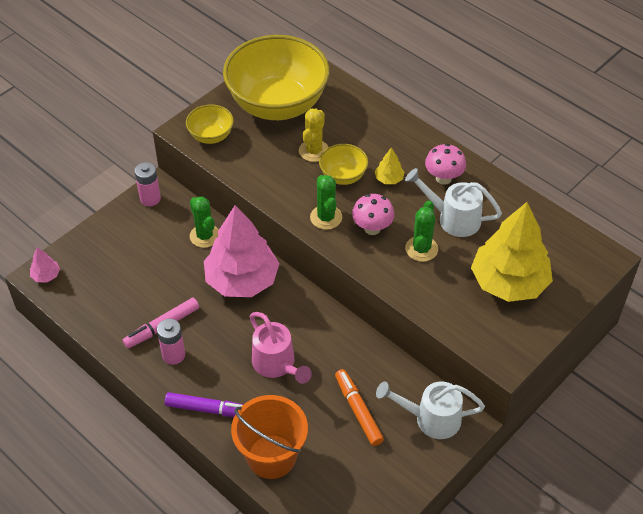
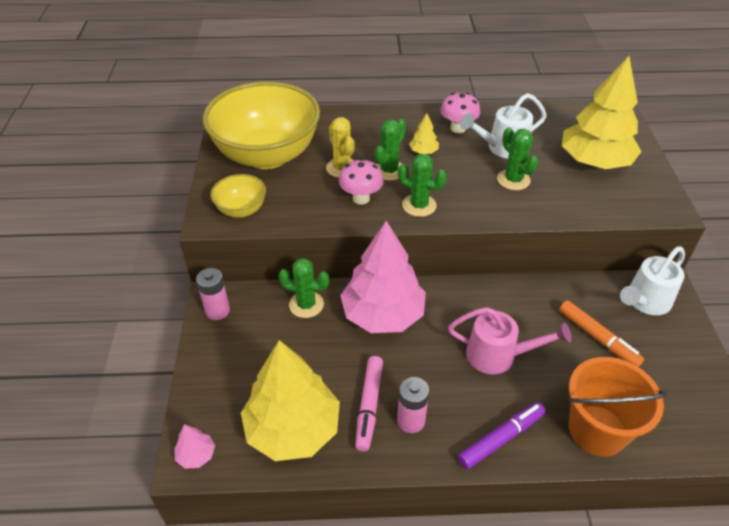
camera: 45 degrees left, 5 degrees down
yellow bowl [319,144,368,185] -> green cactus [375,119,406,181]
orange marker [335,369,384,446] -> orange marker turned 150 degrees counterclockwise [559,300,645,367]
pink mushroom [352,194,395,235] -> pink mushroom moved to [339,159,384,205]
none -> yellow tree [241,340,340,461]

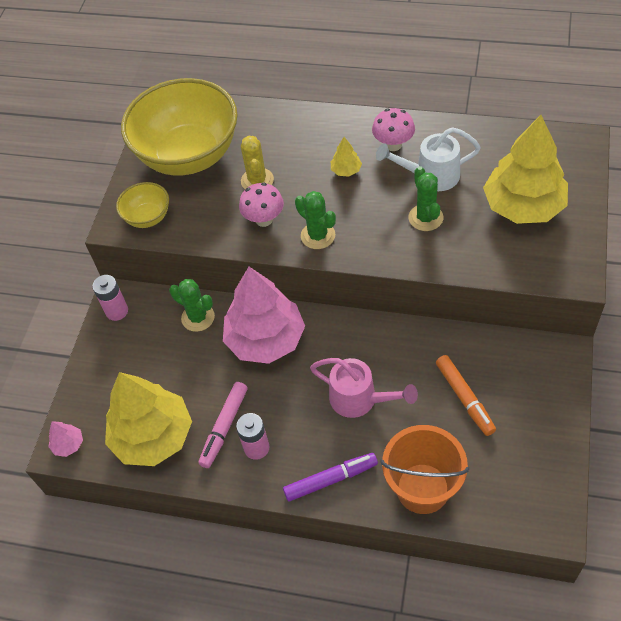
camera: 20 degrees right, 10 degrees up
green cactus [375,119,406,181] -> none
white watering can [620,246,685,315] -> none

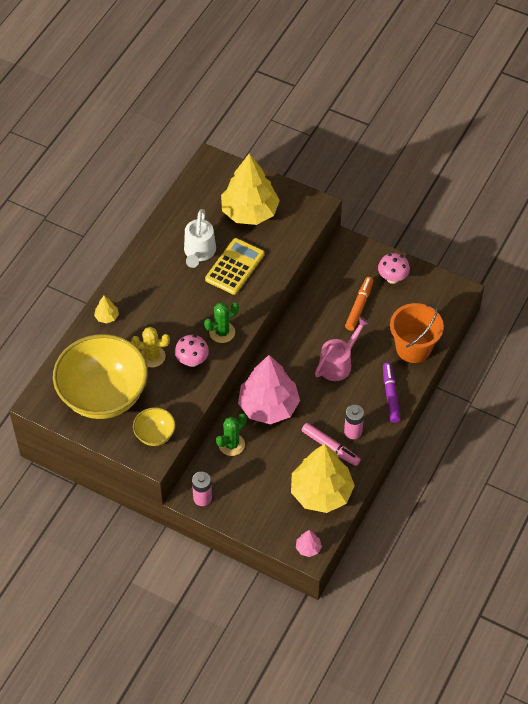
camera: 80 degrees left, 0 degrees up
yellow tree [331,137,362,177] -> yellow tree moved to [94,296,119,323]
pink mushroom [372,108,415,151] -> pink mushroom moved to [378,253,410,284]
green cactus [408,166,443,231] -> yellow calculator [205,238,264,295]
orange marker [436,355,496,436] -> orange marker turned 60 degrees counterclockwise [345,277,374,331]

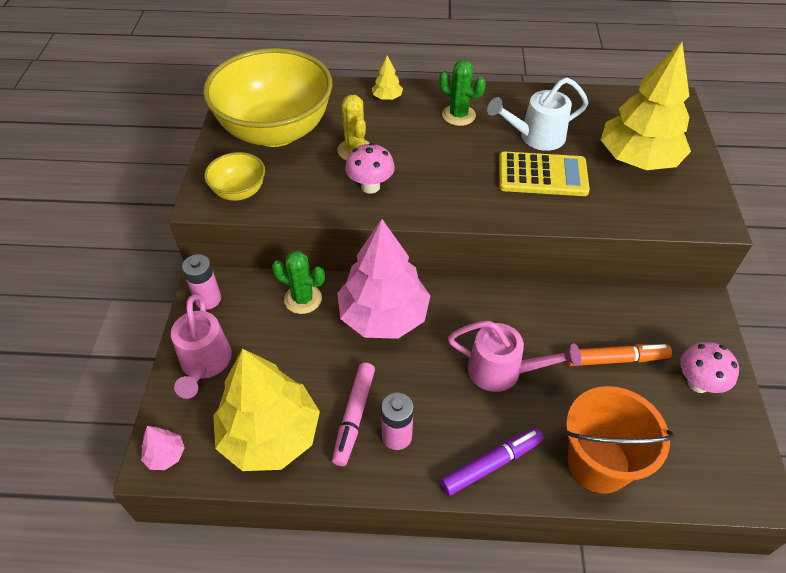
camera: 65 degrees right, 5 degrees down
green cactus [204,302,239,343] -> green cactus moved to [439,60,486,126]
none -> pink watering can [171,294,232,399]

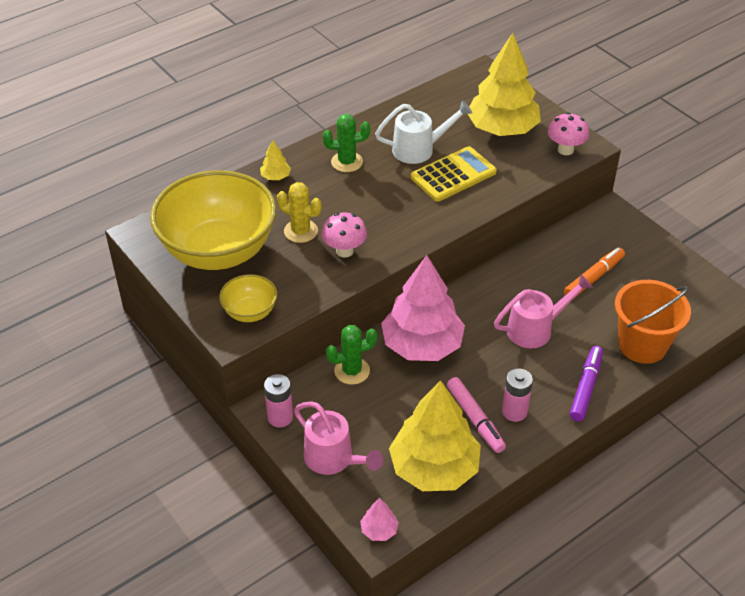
camera: 40 degrees left, 5 degrees down
white watering can [487,77,588,151] -> white watering can turned 135 degrees counterclockwise [375,100,472,164]
pink mushroom [680,342,739,393] -> pink mushroom moved to [548,112,589,155]

